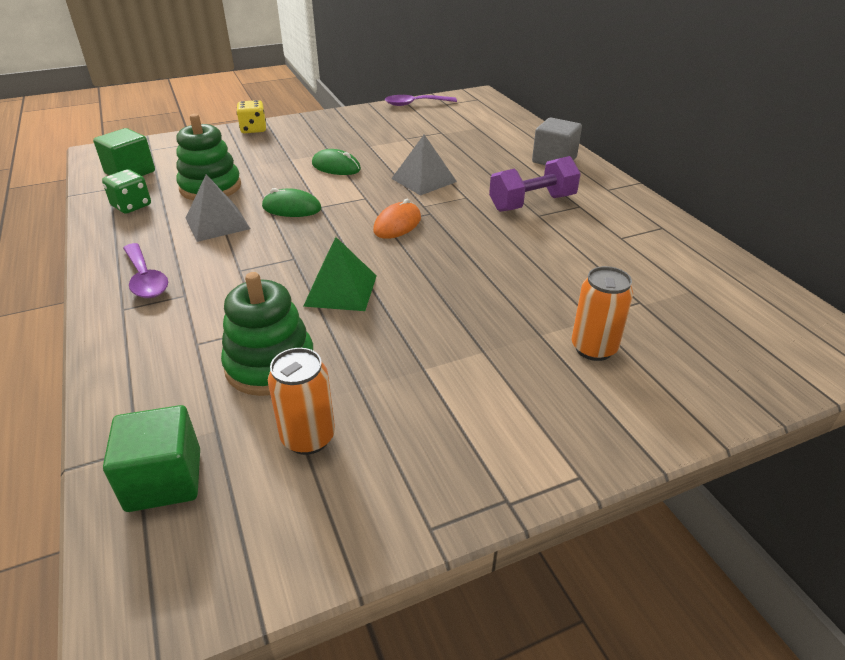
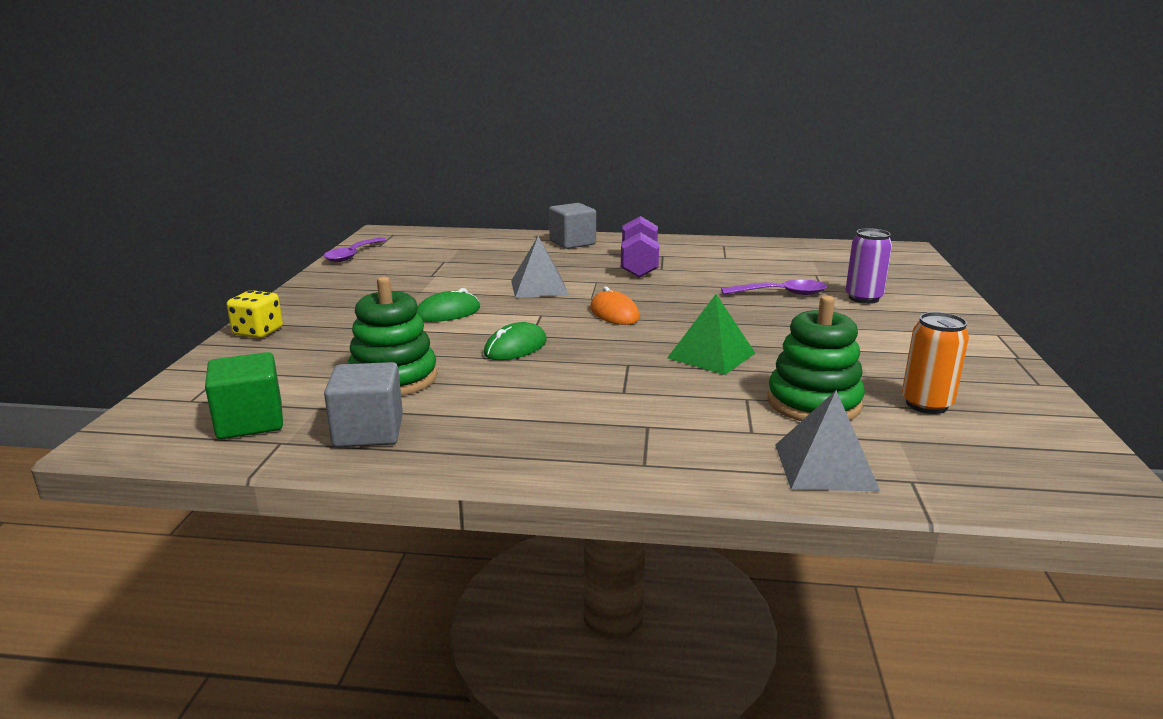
camera: 60 degrees left, 15 degrees down
green dice [102,169,151,214] -> grey cube [324,362,403,448]
green cube [103,405,200,512] -> none
purple spoon [123,243,168,298] -> purple spoon moved to [721,280,827,295]
grey pyramid [186,174,250,242] -> grey pyramid moved to [775,390,880,491]
orange can [572,266,633,361] -> purple can [845,228,892,304]

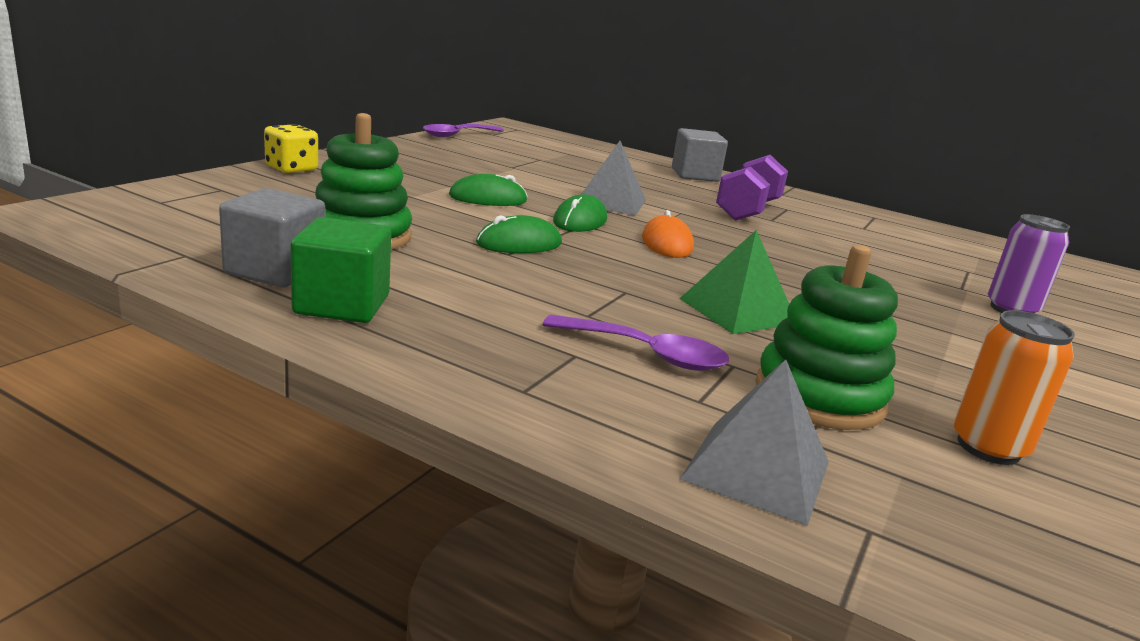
camera: 20 degrees right, 0 degrees up
green cube [205,352,283,439] -> green cube moved to [291,217,391,323]
purple spoon [721,280,827,295] -> purple spoon moved to [542,314,729,371]
none -> green mouse [553,194,607,232]

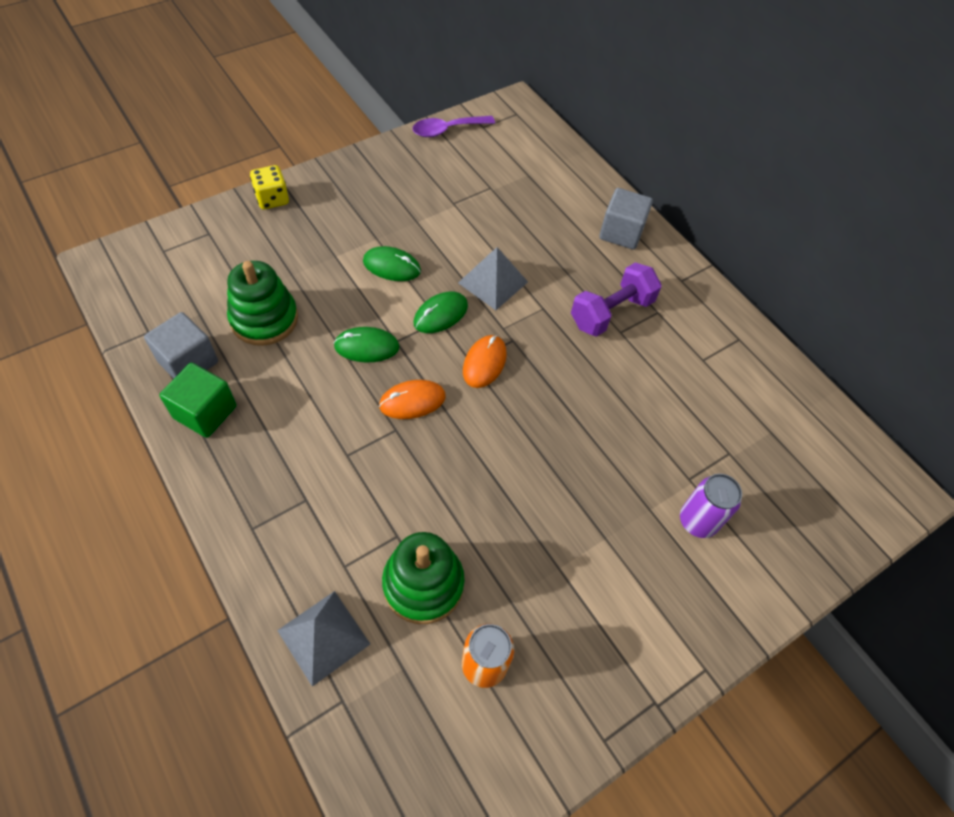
camera: 25 degrees right, 35 degrees up
purple spoon [542,314,729,371] -> none
green pyramid [679,230,789,334] -> none
none -> orange mouse [379,380,446,419]

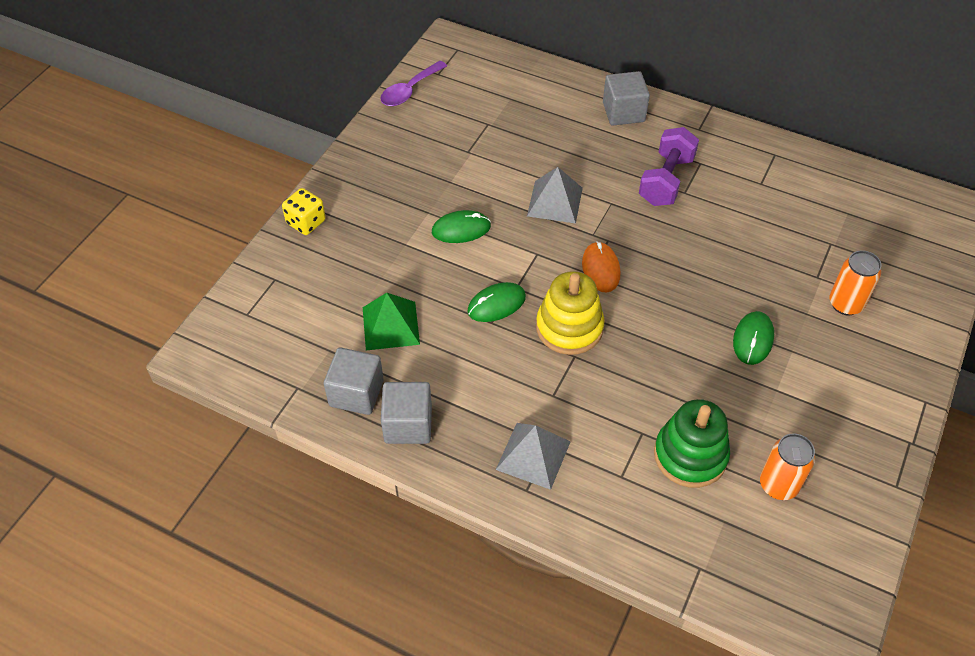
camera: 25 degrees left, 5 degrees down
green cube [160,363,237,438] -> grey cube [381,382,432,444]
green stacking toy [227,261,298,346] -> green pyramid [363,293,420,350]
grey pyramid [277,591,370,687] -> grey pyramid moved to [496,423,571,490]
orange mouse [379,380,446,419] -> yellow stacking toy [536,271,605,355]
green mouse [414,292,468,333] -> green mouse moved to [733,311,774,365]
purple can [680,474,742,538] -> orange can [830,250,881,315]

